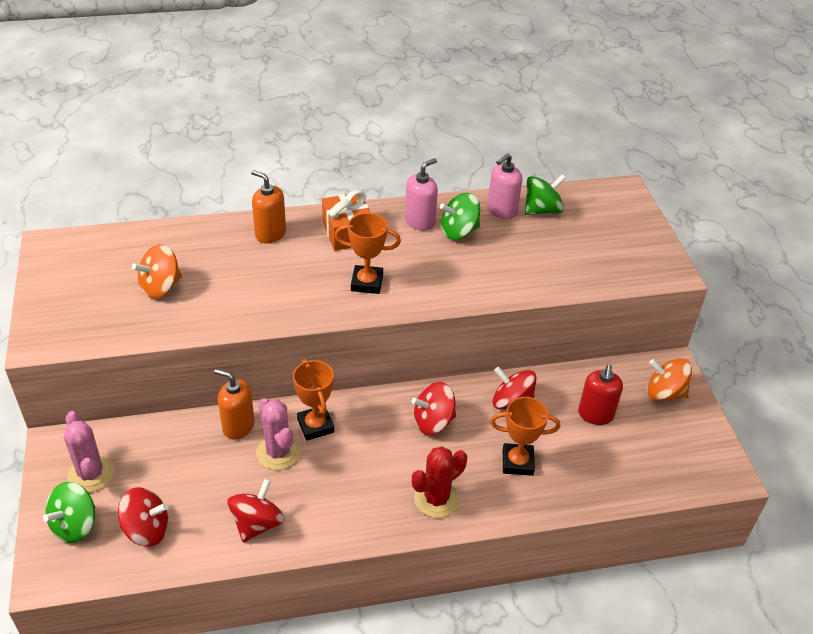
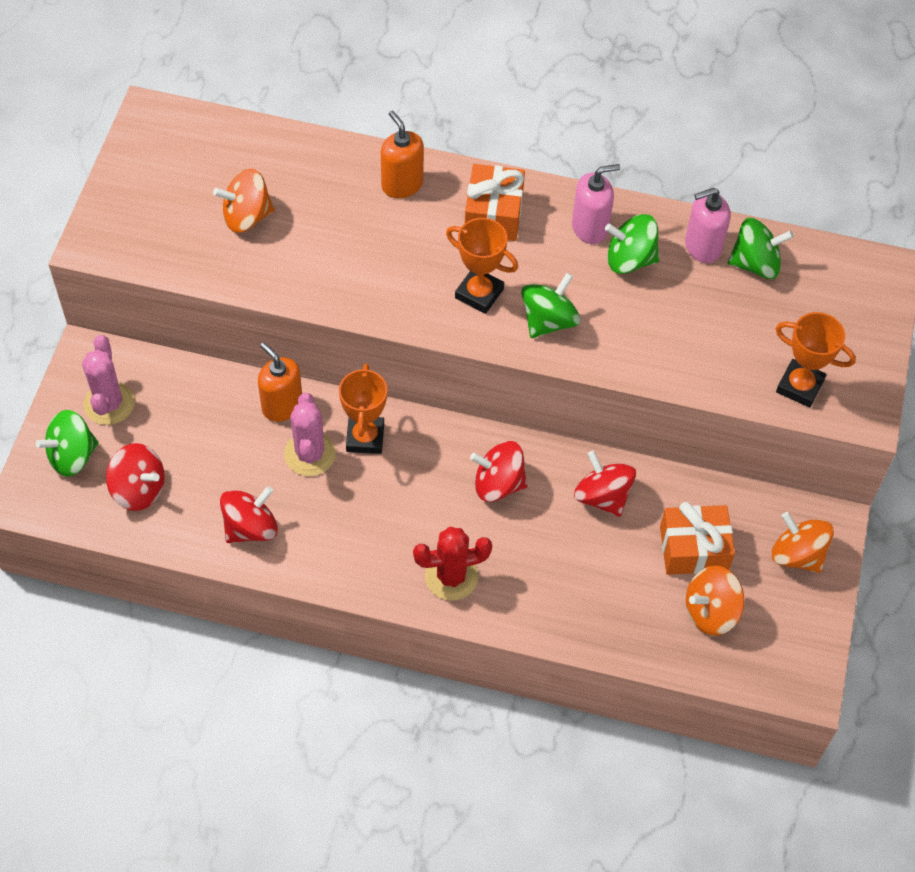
camera: 25 degrees right, 15 degrees up
orange trophy [490,397,560,476] -> orange trophy moved to [775,312,856,407]
red soap dispenser [578,365,623,425] -> orange gift [660,502,735,575]
none -> green spinning top [521,273,581,338]
none -> orange spinning top [686,566,744,635]

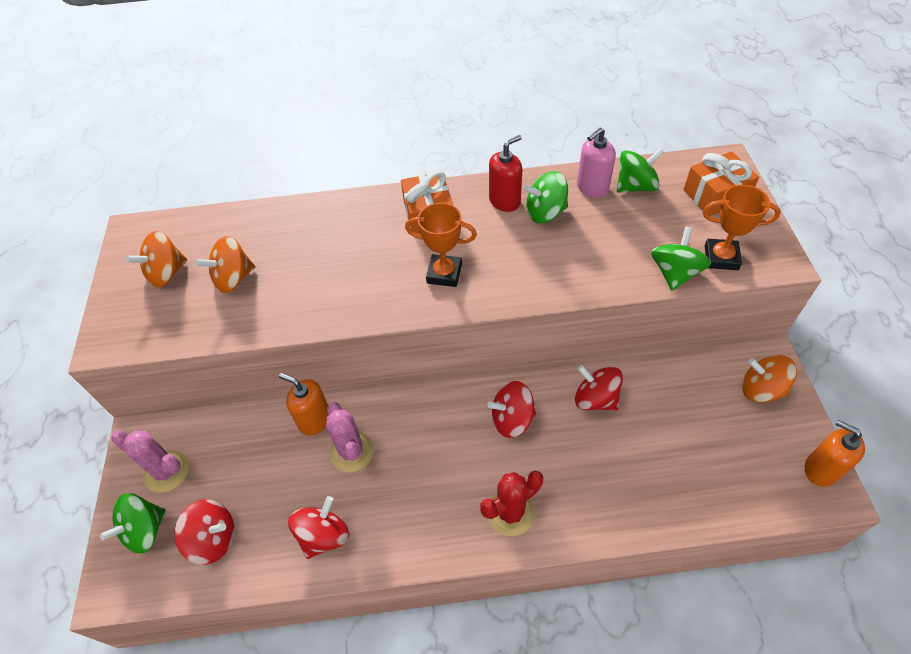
camera: 15 degrees left, 5 degrees down
pink cactus [82,335,135,425] -> pink cactus turned 45 degrees counterclockwise [111,430,189,493]
orange trophy [339,363,387,454] -> none
orange soap dispenser [381,111,424,198] -> orange soap dispenser moved to [805,420,865,487]
green spinning top [521,273,581,338] -> green spinning top moved to [651,226,711,291]
pink soap dispenser [572,164,620,244] -> red soap dispenser [489,135,522,212]
orange gift [660,502,735,575] -> orange gift moved to [683,151,759,216]
orange spinning top [686,566,744,635] -> orange spinning top moved to [126,231,187,287]

